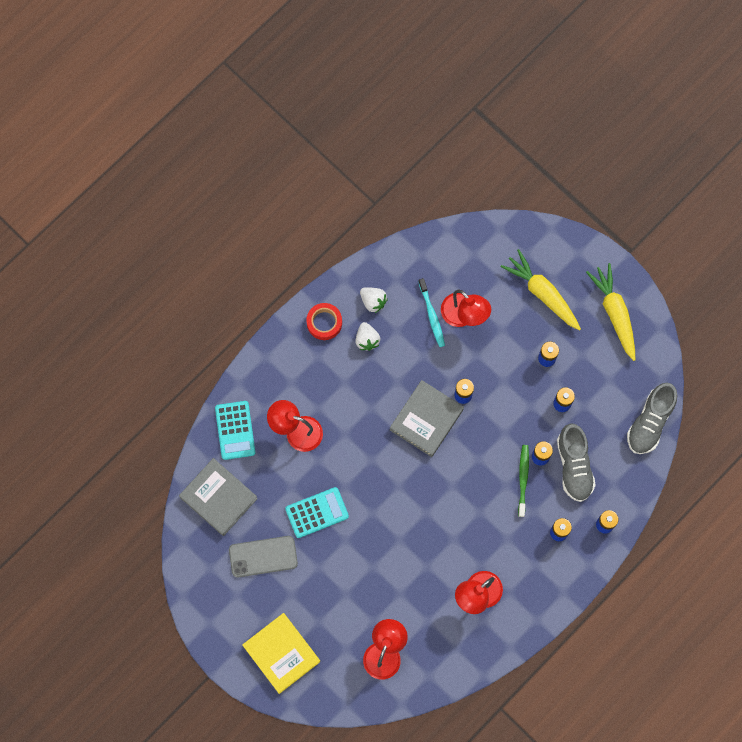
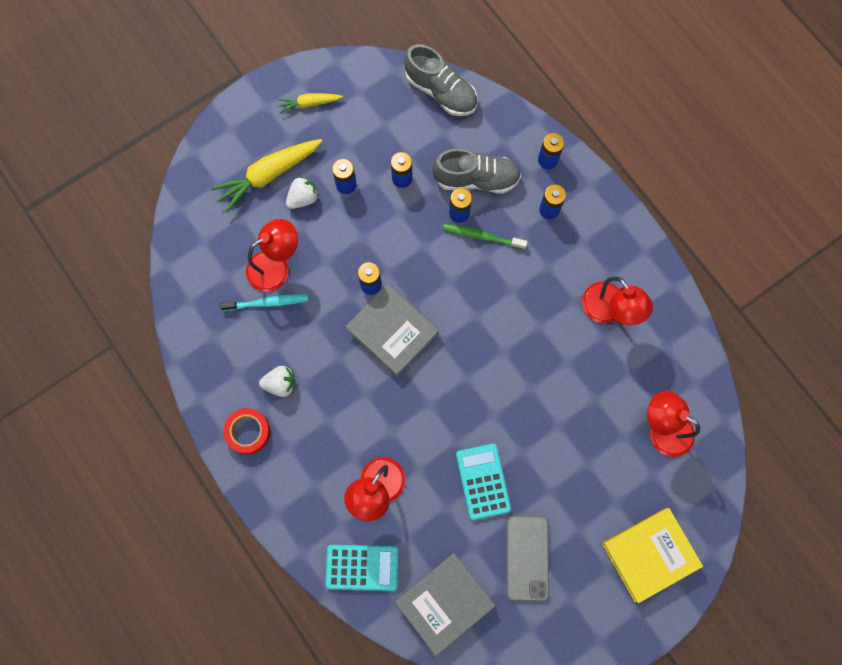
camera: 80 degrees left, 0 degrees up
white strawberry [360,287,388,313] -> white strawberry moved to [286,176,319,209]
yellow carrot [586,263,635,361] -> yellow carrot [277,93,343,113], size x0.56

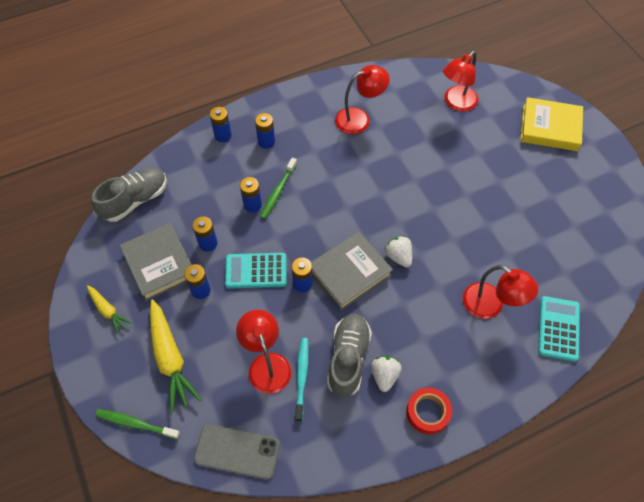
camera: 80 degrees left, 15 degrees down
yellow carrot [277,93,343,113] -> yellow carrot turned 45 degrees counterclockwise [87,285,132,334]
white strawberry [286,176,319,209] -> white strawberry moved to [385,236,412,267]
grey book [395,553,495,656] -> grey book moved to [120,223,192,301]
grey shoe [432,149,521,194] -> grey shoe moved to [327,314,372,398]
turquoise calculator [456,444,511,520] -> turquoise calculator moved to [225,253,287,289]
grey phone [506,516,549,602] -> grey phone moved to [194,424,280,480]
yellow book [602,508,703,603] -> yellow book turned 60 degrees counterclockwise [520,97,583,151]
none -> green toothbrush [96,409,180,439]

